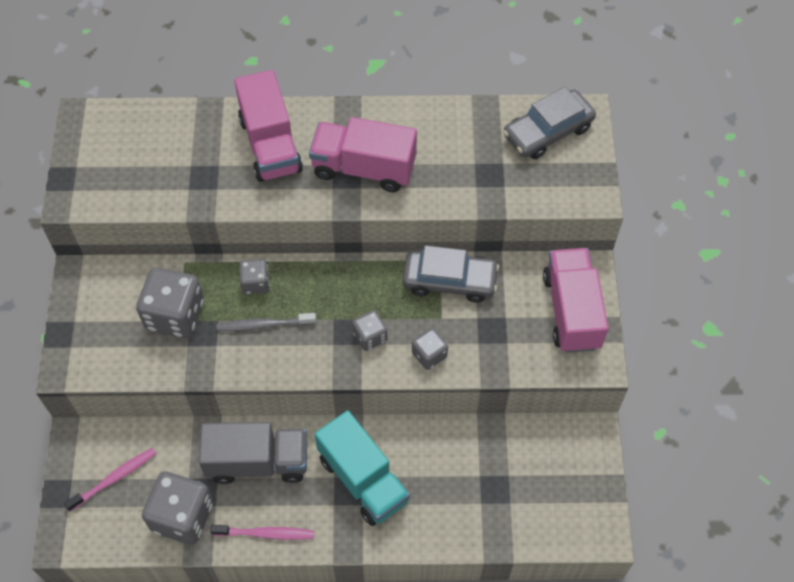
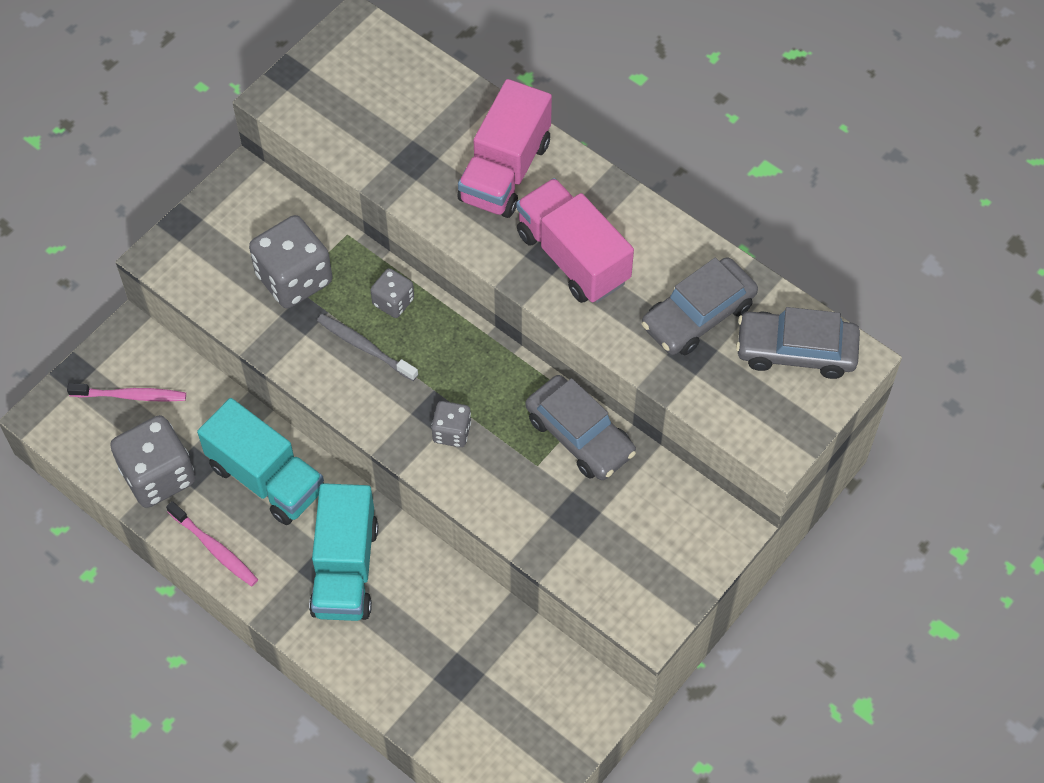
camera: 40 degrees right, 0 degrees up
grey truck [199,422,307,484] -> turquoise truck [197,398,324,525]
grey dice [412,328,448,370] -> none
pink truck [543,248,609,353] -> none
none -> grey car [642,257,758,355]

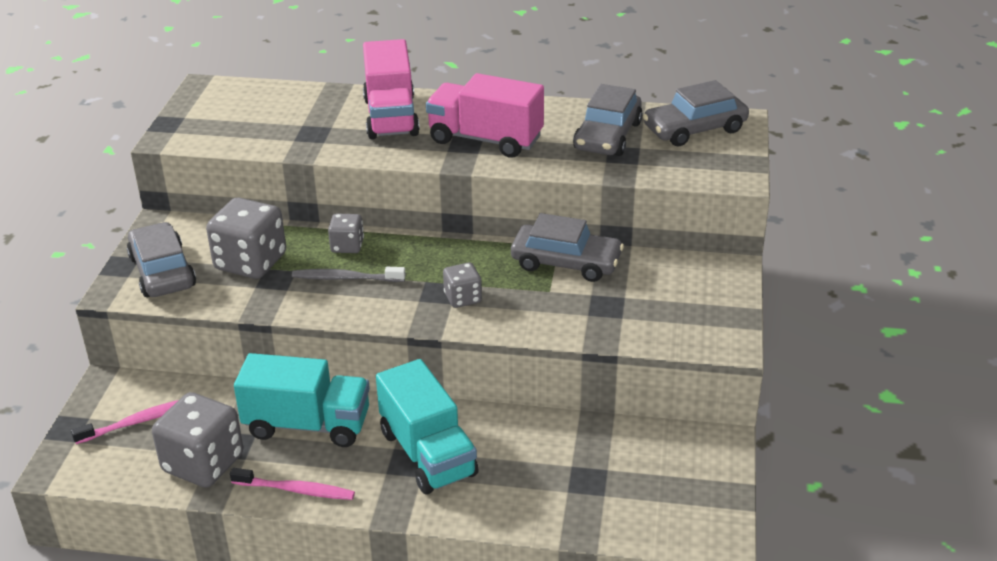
camera: 30 degrees left, 25 degrees down
none -> grey car [127,222,196,297]

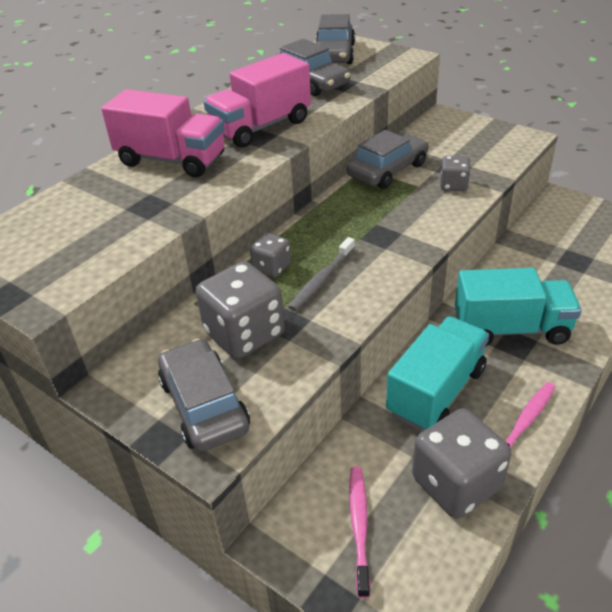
camera: 60 degrees left, 5 degrees up
grey car [127,222,196,297] -> grey car turned 60 degrees clockwise [158,339,250,452]
grey dice [443,262,482,308] -> grey dice moved to [440,156,471,191]

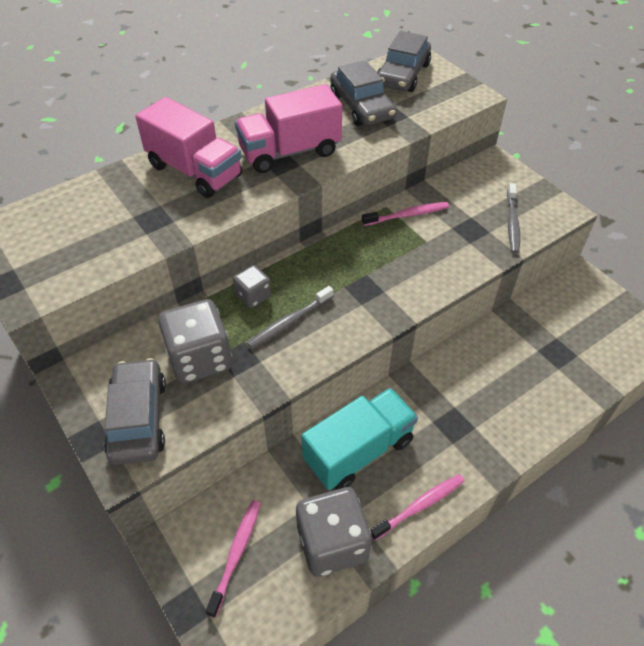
camera: 15 degrees right, 10 degrees up
grey car [347,130,429,189] -> pink toothbrush [362,202,449,226]
grey dice [440,156,471,191] -> none
turquoise truck [455,268,582,346] -> none
none -> grey toothbrush [507,183,520,254]

